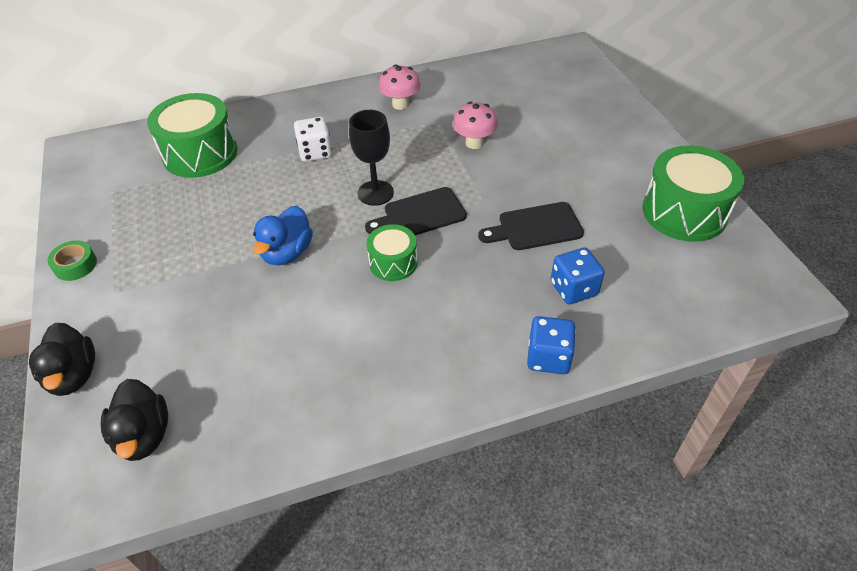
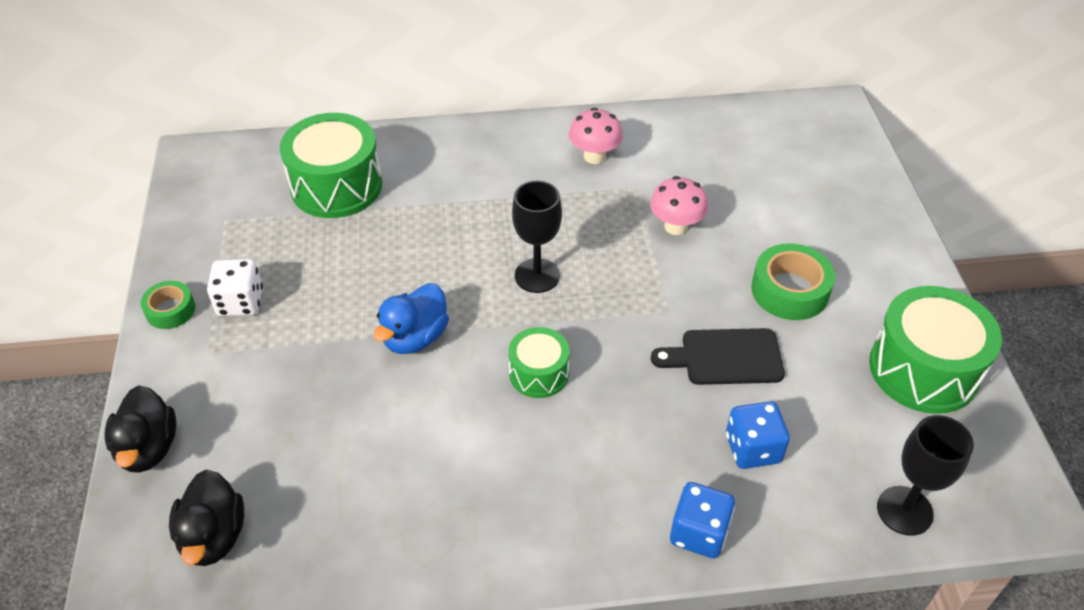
camera: 10 degrees right, 0 degrees up
white dice [294,117,332,162] -> white dice moved to [207,259,263,316]
black cutting board [365,187,467,235] -> none
none -> green tape [751,243,835,320]
none -> black goblet [877,415,974,536]

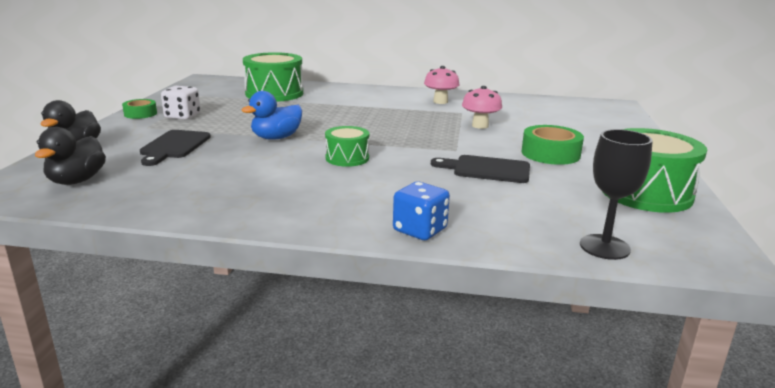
camera: 15 degrees right, 25 degrees down
black goblet [512,181,562,293] -> none
blue dice [726,401,790,469] -> none
none -> black cutting board [140,130,211,166]

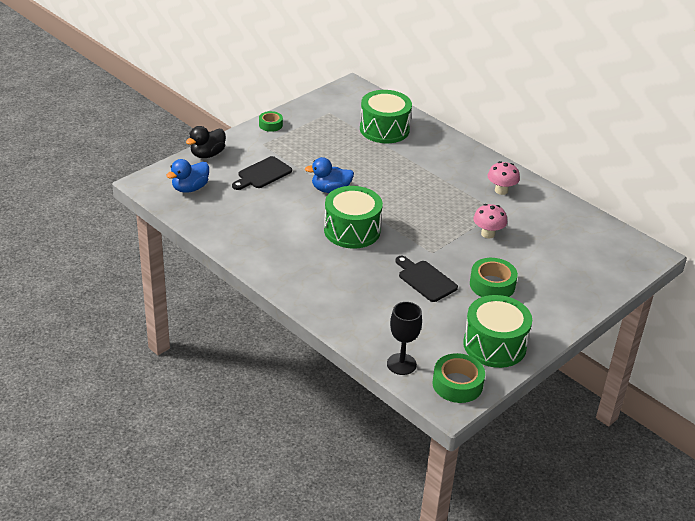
camera: 35 degrees right, 15 degrees up
black duck [35,127,106,185] -> blue duck [166,159,209,193]
white dice [161,86,200,120] -> none
green drum [325,126,369,167] -> green drum [324,186,383,249], size x1.79
blue dice [393,182,450,240] -> none
none -> green tape [432,353,485,403]

